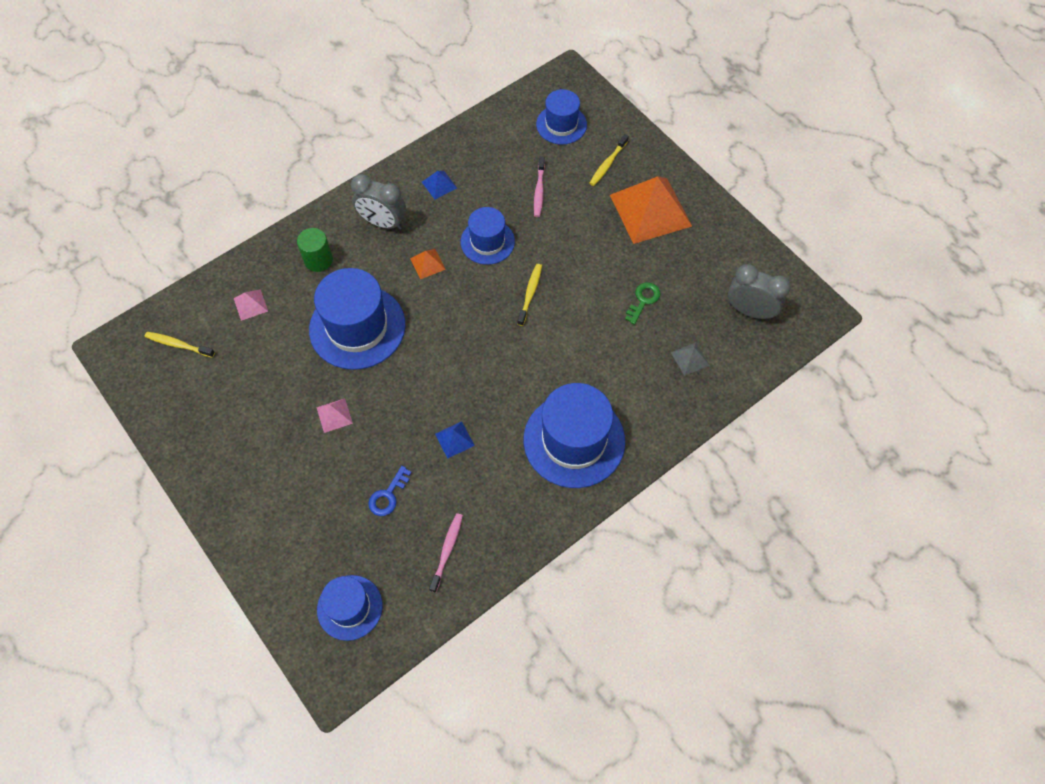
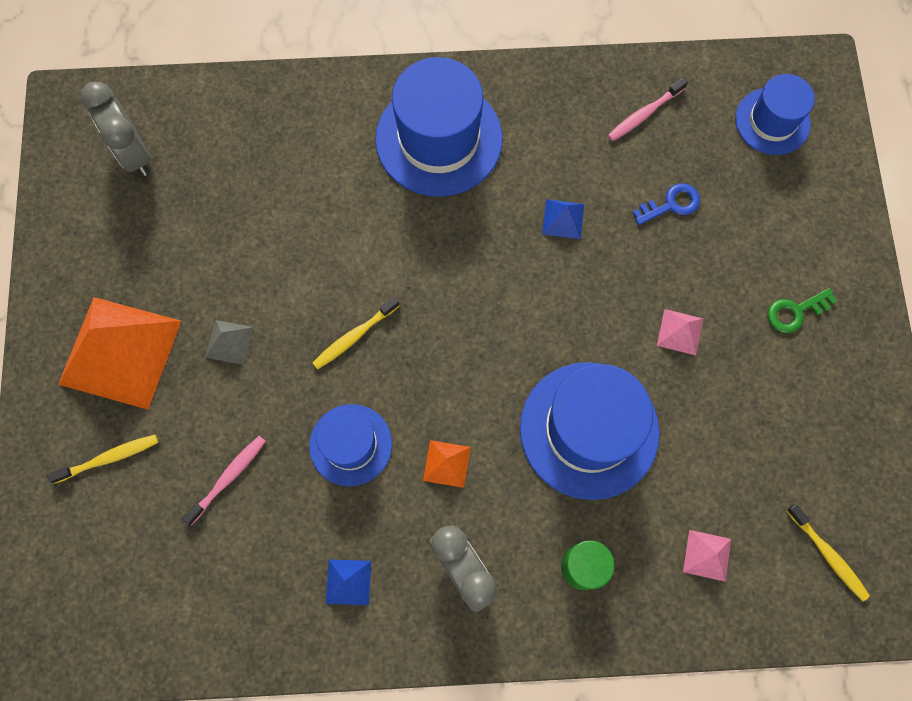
camera: 145 degrees left, 10 degrees up
blue hat [536,89,587,145] -> none
green key [625,282,660,325] -> green key moved to [768,288,837,333]
grey pyramid [671,342,710,376] -> grey pyramid moved to [205,320,254,365]

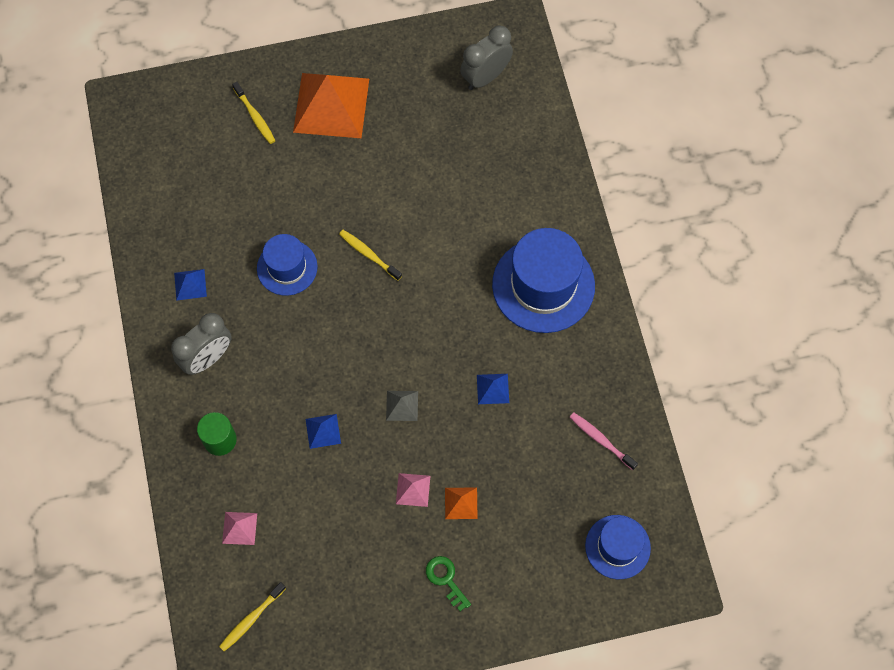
camera: 80 degrees right, 5 degrees down
pink toothbrush [182,436,266,525] -> none
grey pyramid [205,320,254,365] -> grey pyramid moved to [386,391,418,421]
orange pyramid [423,440,471,488] -> orange pyramid moved to [445,488,478,519]
blue hat [520,362,660,500] -> blue pyramid [306,414,341,449]
blue key [633,183,700,225] -> none

